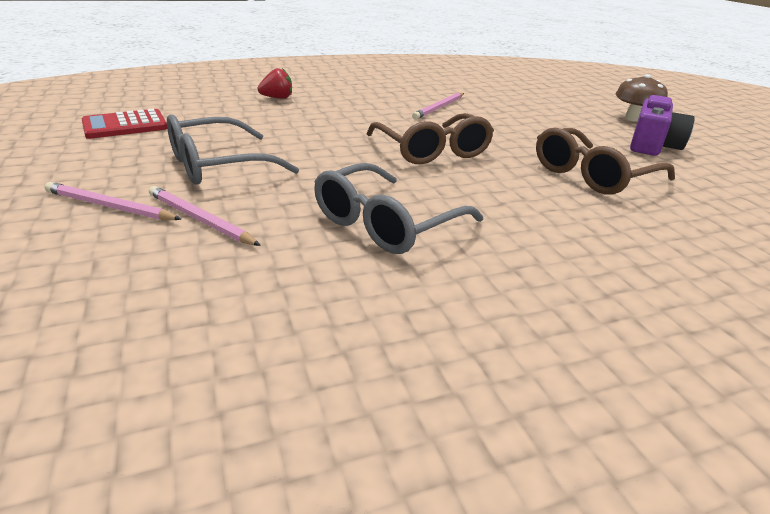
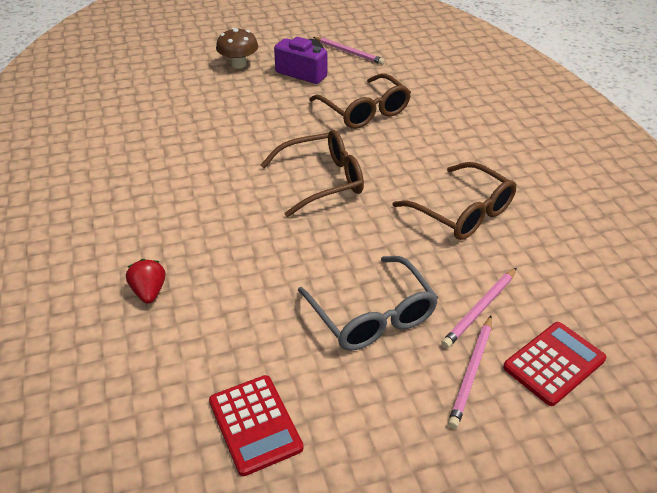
camera: 85 degrees left, 10 degrees up
grey glasses [314,163,483,254] -> brown glasses [393,162,516,240]
pink pencil [412,93,464,120] -> pink pencil moved to [313,37,385,65]
none -> red calculator [503,322,606,406]

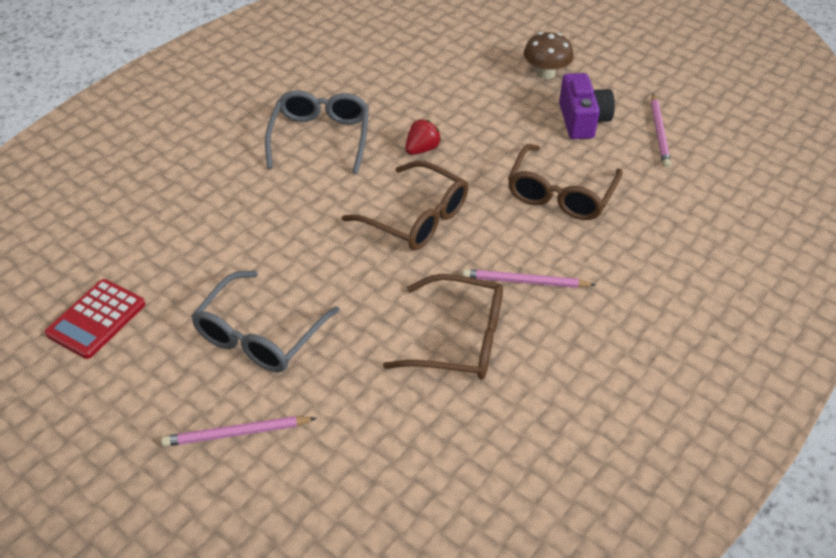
camera: 55 degrees right, 5 degrees up
red strawberry [126,259,165,304] -> red strawberry moved to [406,119,441,155]
brown glasses [393,162,516,240] -> brown glasses turned 90 degrees counterclockwise [383,274,503,380]
pink pencil [441,268,517,348] -> pink pencil moved to [462,269,595,288]
red calculator [503,322,606,406] -> none
none -> grey glasses [265,90,369,174]

